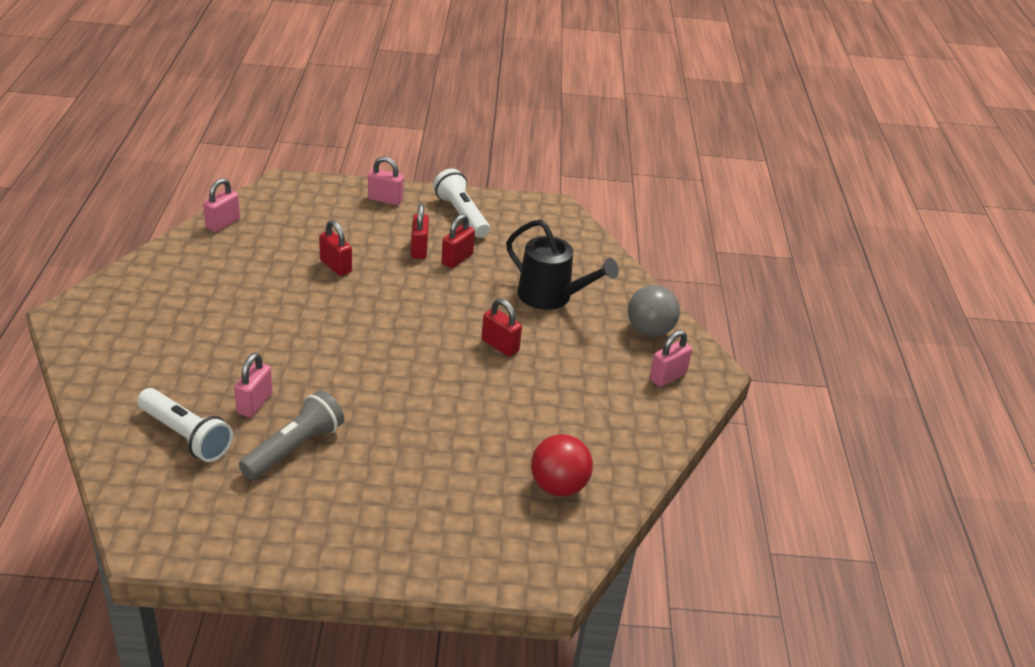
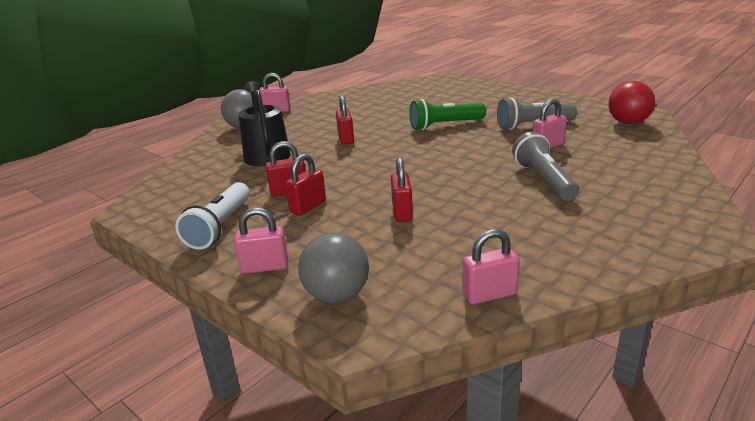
camera: 135 degrees left, 10 degrees down
white flashlight [137,388,233,462] -> none
pink padlock [368,157,404,205] -> pink padlock turned 60 degrees counterclockwise [234,207,288,274]
red ball [531,434,593,496] -> red ball moved to [608,81,655,124]
none -> grey ball [298,232,369,303]
none -> green flashlight [410,99,486,130]
none -> grey flashlight [512,132,579,201]

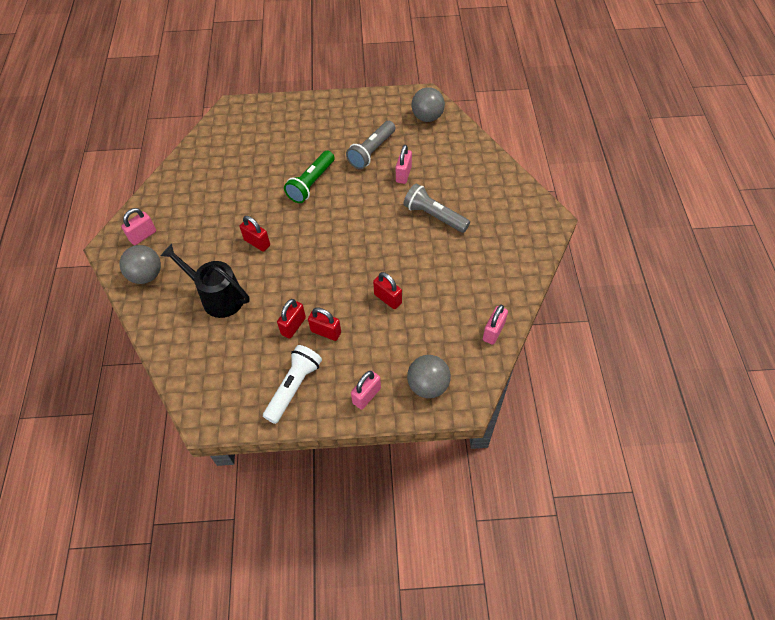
camera: 45 degrees left, 30 degrees up
white flashlight [175,182,250,249] -> white flashlight turned 120 degrees counterclockwise [263,345,322,424]
red padlock [285,154,326,216] -> red padlock turned 60 degrees counterclockwise [308,308,341,341]
red ball [608,81,655,124] -> grey ball [412,87,445,122]

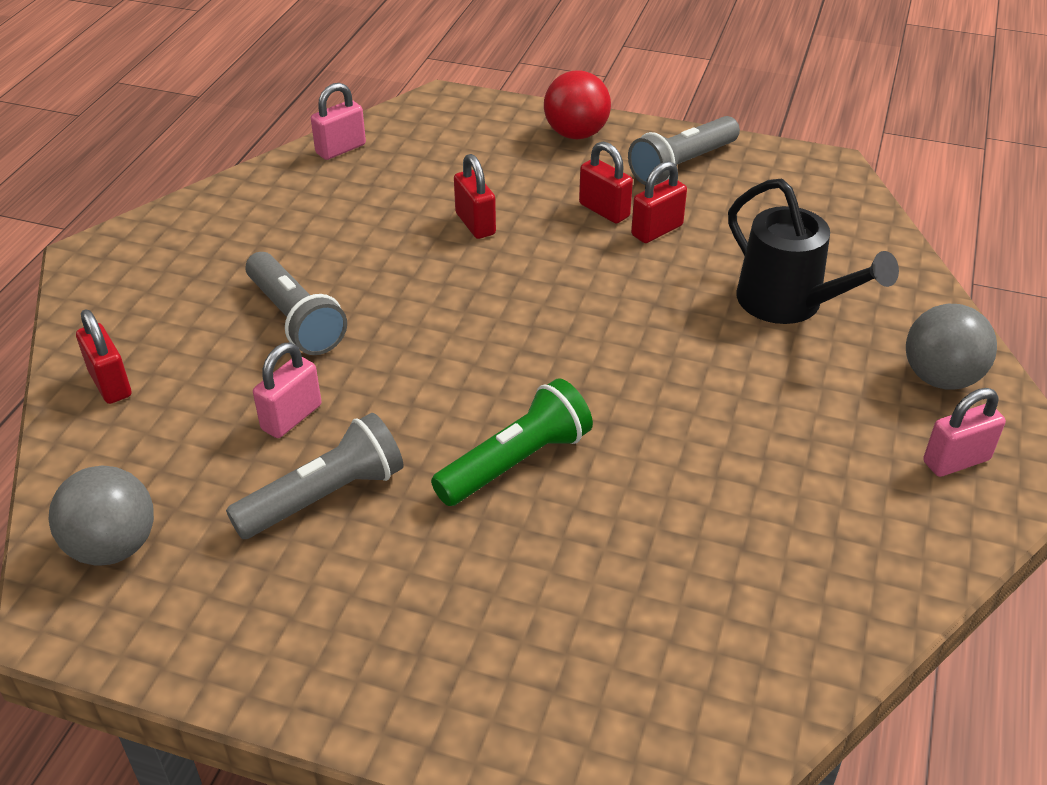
camera: 160 degrees left, 15 degrees down
red padlock [240,216,270,252] -> red padlock moved to [76,309,131,404]
white flashlight [263,345,322,424] -> grey flashlight [628,116,740,185]
pink padlock [351,370,381,410] -> red ball [544,70,611,140]
grey ball [407,355,451,398] -> none

